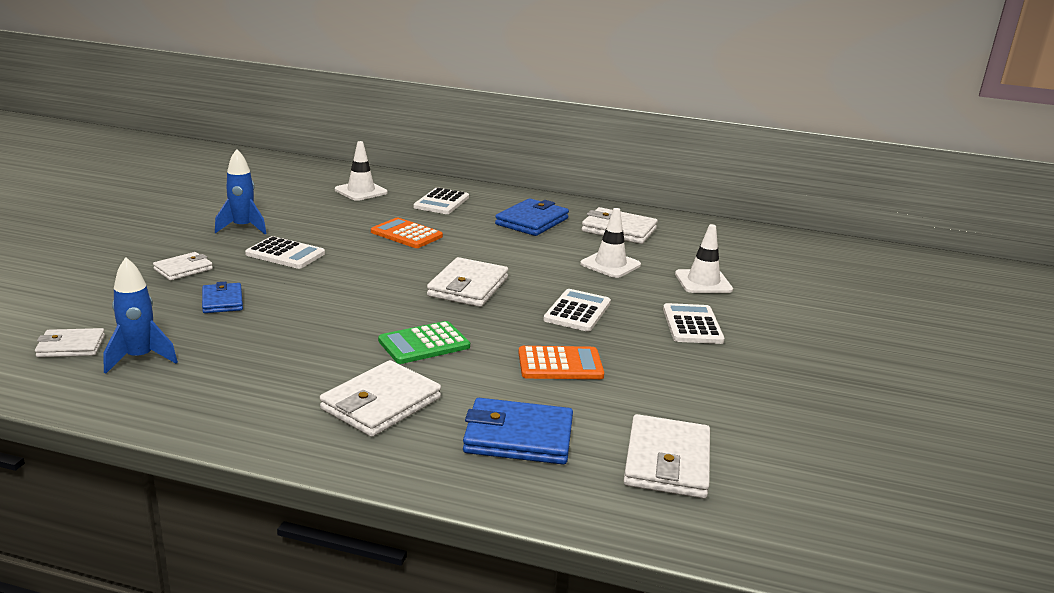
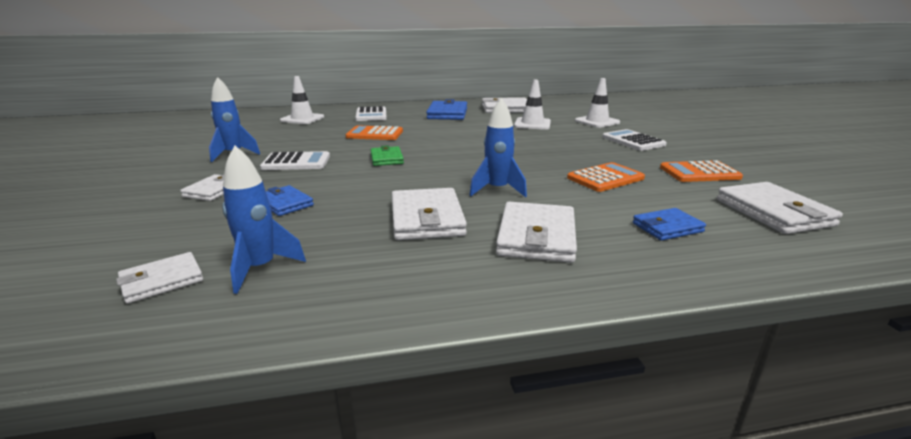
camera: 25 degrees left, 0 degrees up
green calculator [378,321,470,364] -> blue rocket [469,97,527,197]
white wallet [427,257,508,307] -> white wallet moved to [392,188,467,240]
blue wallet [463,398,573,464] -> blue wallet [633,208,706,241], size x0.60
white calculator [543,289,611,332] -> none
none -> green wallet [370,145,404,166]
none -> orange calculator [660,160,743,182]

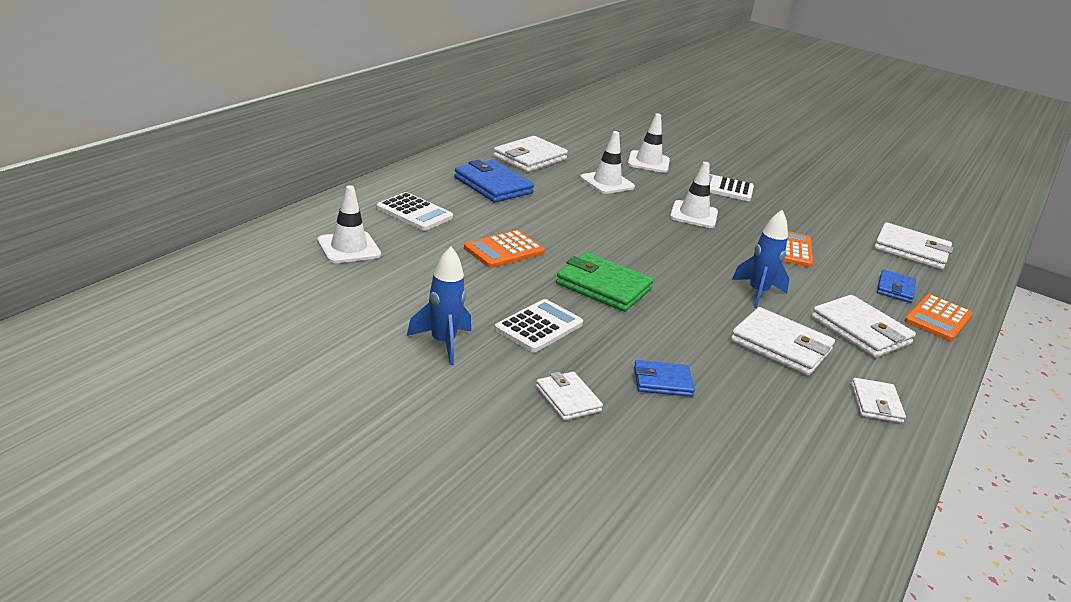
camera: 50 degrees left, 5 degrees up
white wallet [116,252,203,304] -> white wallet moved to [851,378,906,423]
blue rocket [222,146,306,294] -> none
green wallet [370,145,404,166] -> green wallet [556,252,654,312], size x1.66
orange calculator [660,160,743,182] -> orange calculator moved to [905,294,973,341]
none -> white traffic cone [670,162,718,228]

